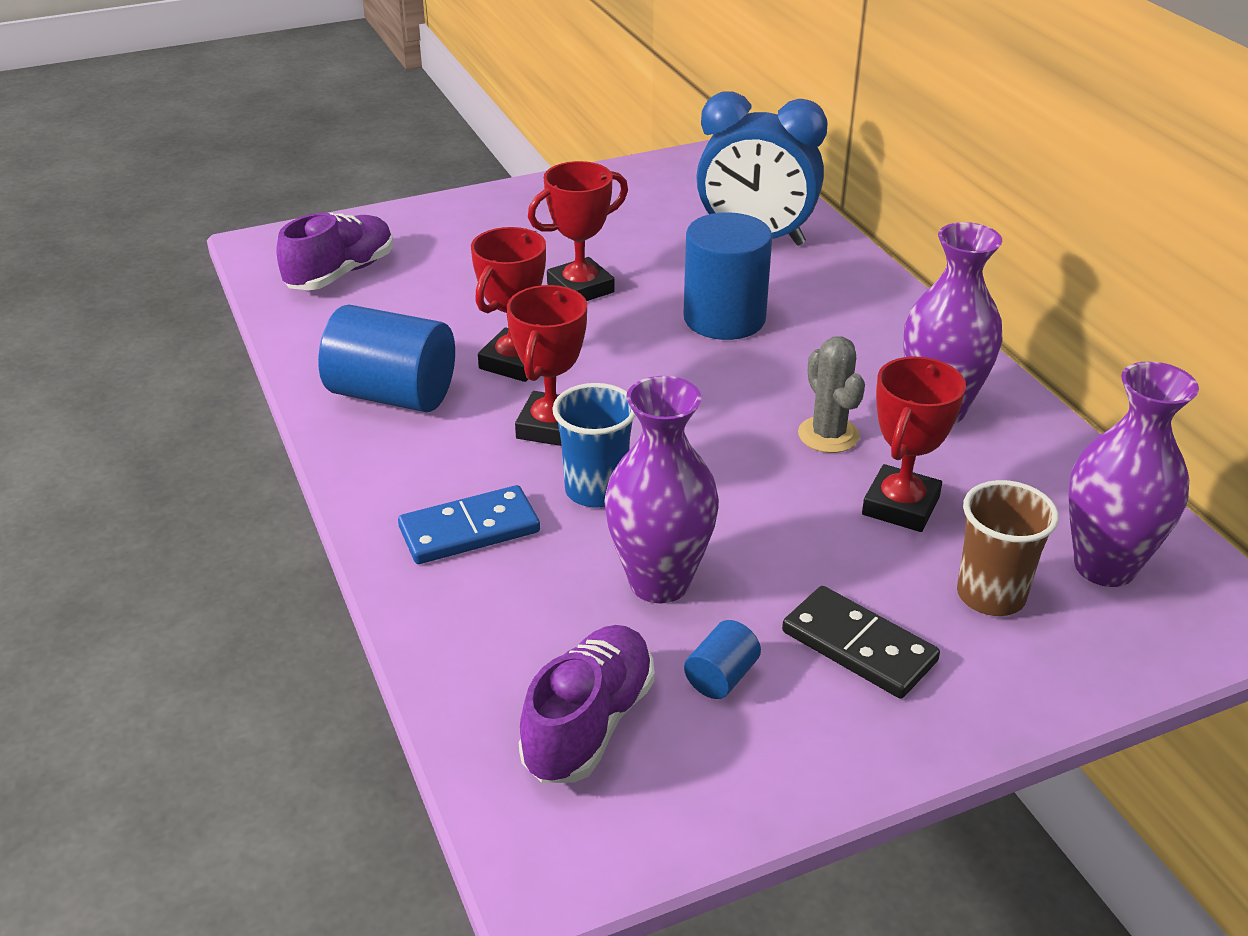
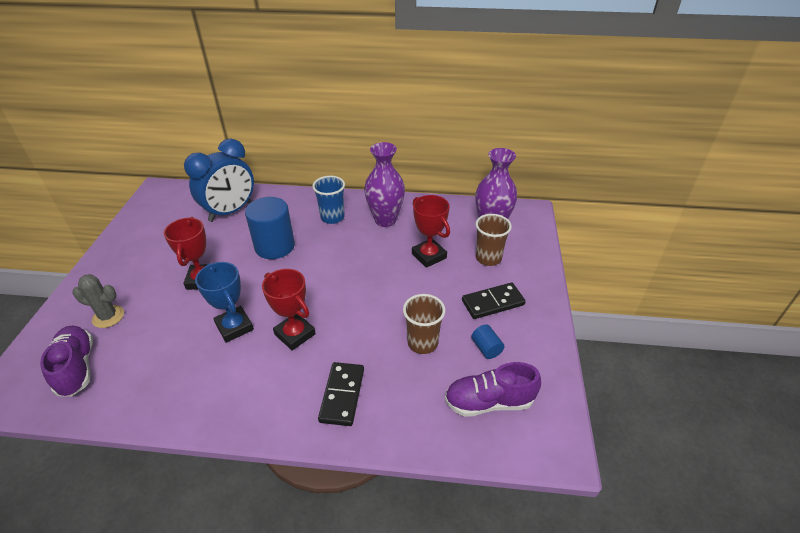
camera: 60 degrees left, 5 degrees up
blue cylinder [318,305,455,412] -> none
blue domino [398,485,540,564] -> black domino [318,362,364,426]
red trophy [471,227,546,382] -> blue trophy [195,262,254,343]
purple shoe [519,625,655,783] -> purple shoe turned 60 degrees counterclockwise [445,362,541,417]
blue cup [552,383,636,508] -> blue cup moved to [312,176,345,224]
purple vase [604,376,719,603] -> brown cup [403,294,445,354]
grey cactus [798,336,865,453] -> grey cactus moved to [72,274,124,328]

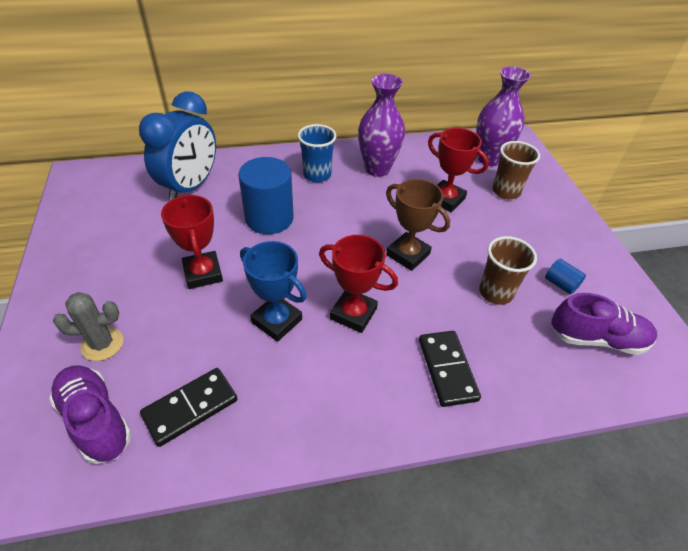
camera: 20 degrees left, 5 degrees up
purple shoe [445,362,541,417] -> purple shoe turned 150 degrees counterclockwise [551,293,657,355]
black domino [462,282,526,319] -> black domino moved to [140,368,237,447]
none -> brown trophy [386,179,450,271]

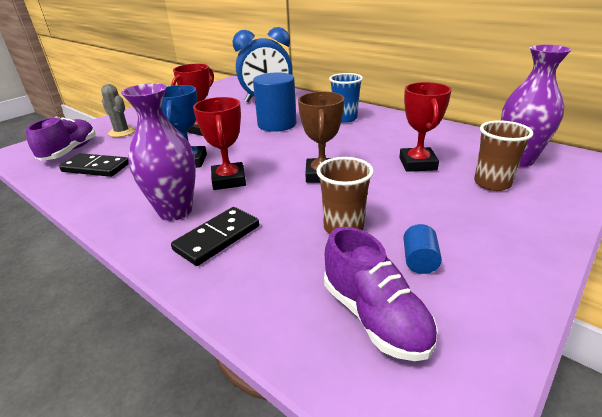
camera: 55 degrees right, 15 degrees down
purple vase [358,74,405,177] -> purple vase moved to [121,83,196,221]

